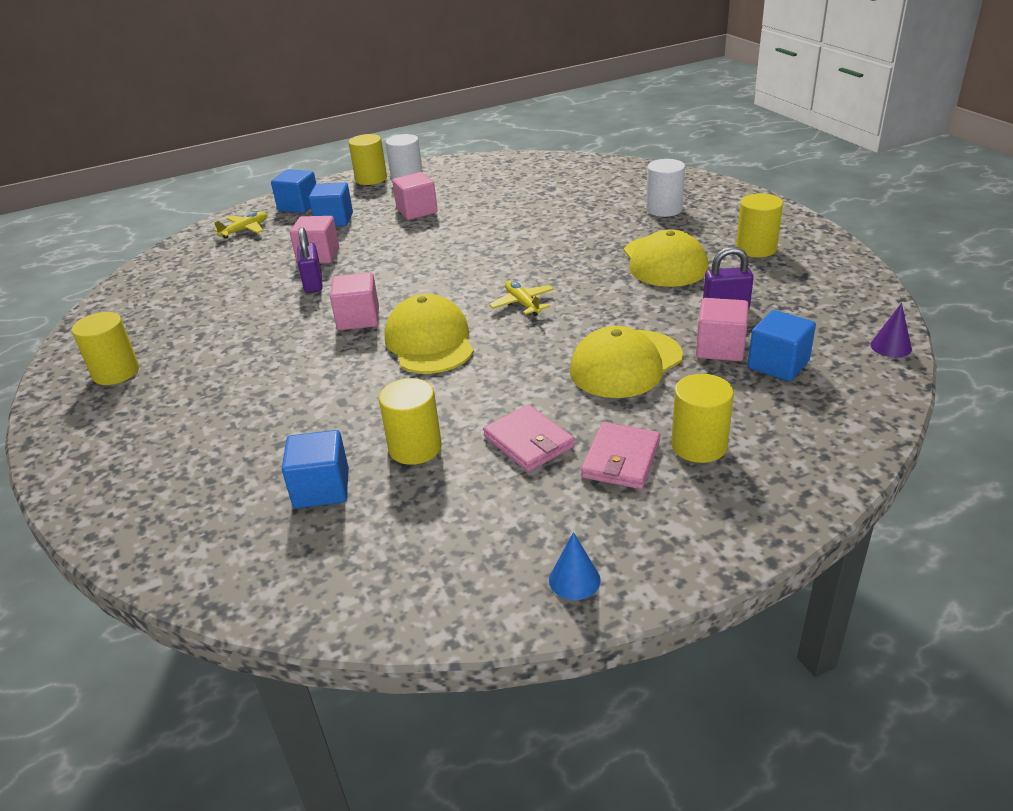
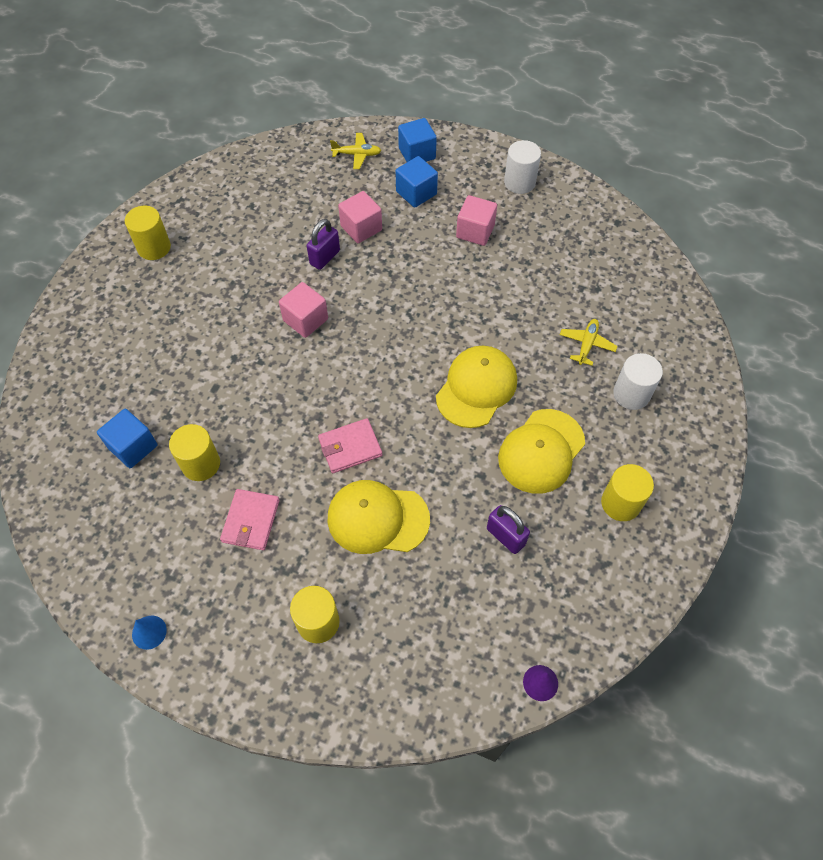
camera: 45 degrees right, 25 degrees up
yellow cylinder [349,134,387,185] -> none
yellow cap [385,294,474,374] -> yellow cap moved to [436,346,517,428]
yellow plane [489,280,554,316] -> yellow plane moved to [560,319,618,366]
pink wallet [581,422,660,489] -> pink wallet moved to [318,418,382,473]
pink cube [696,298,749,361] -> none
blue cube [748,310,816,381] -> none

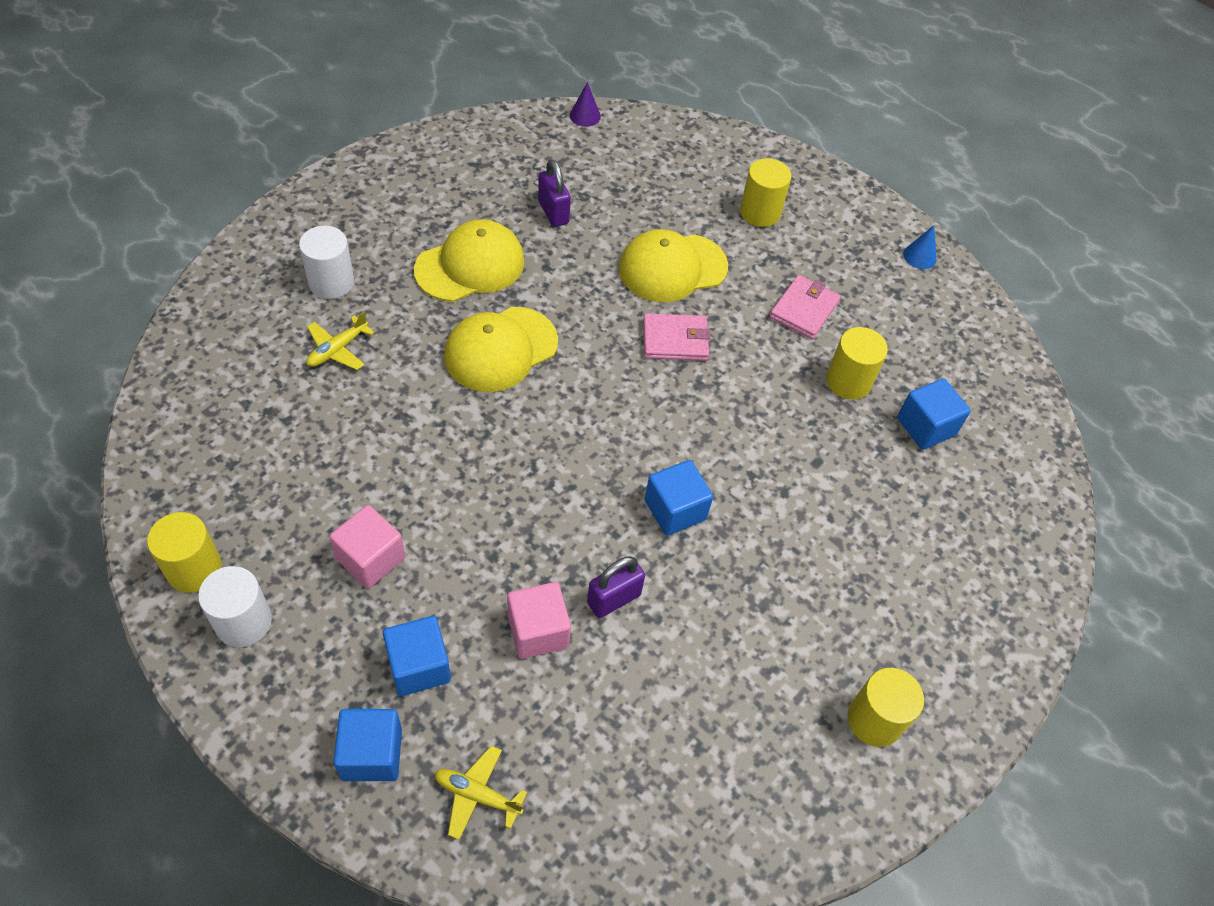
camera: 165 degrees left, 5 degrees down
pink cube [279,282,328,338] -> blue cube [645,460,713,536]
yellow cap [328,480,430,554] -> yellow cap turned 135 degrees clockwise [619,229,728,302]
yellow cylinder [601,464,654,521] -> yellow cylinder moved to [147,512,222,593]

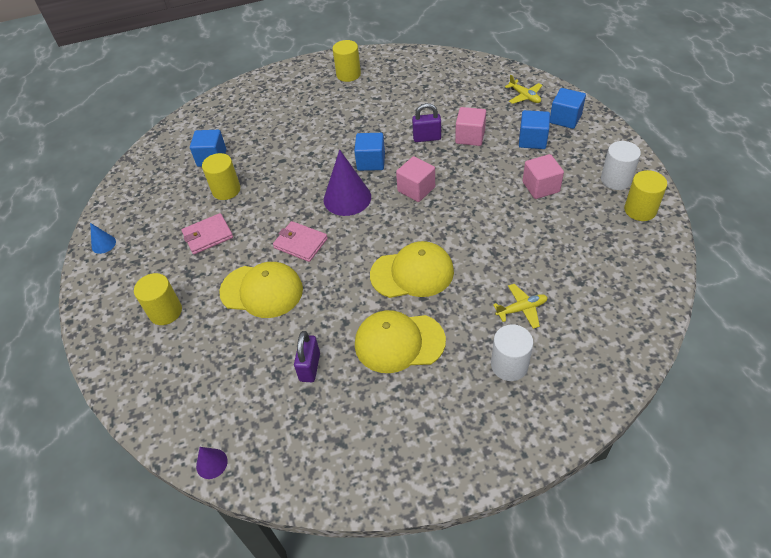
camera: 140 degrees left, 5 degrees down
none -> purple cone [324,150,371,216]
none -> pink cube [396,156,435,202]

